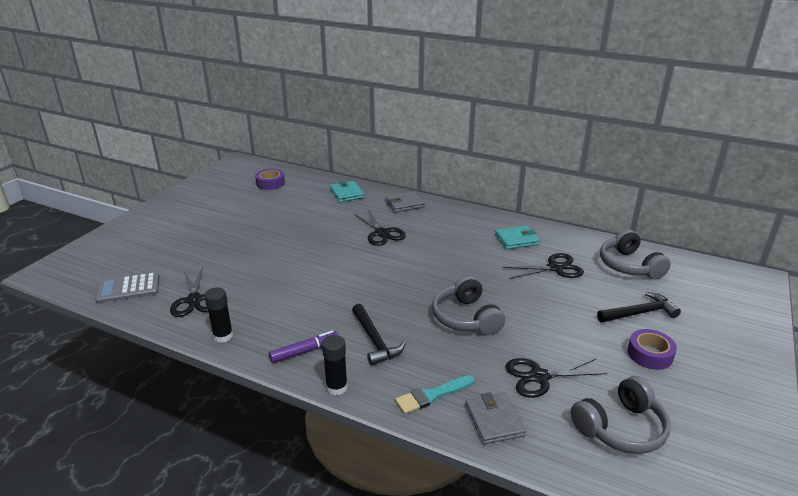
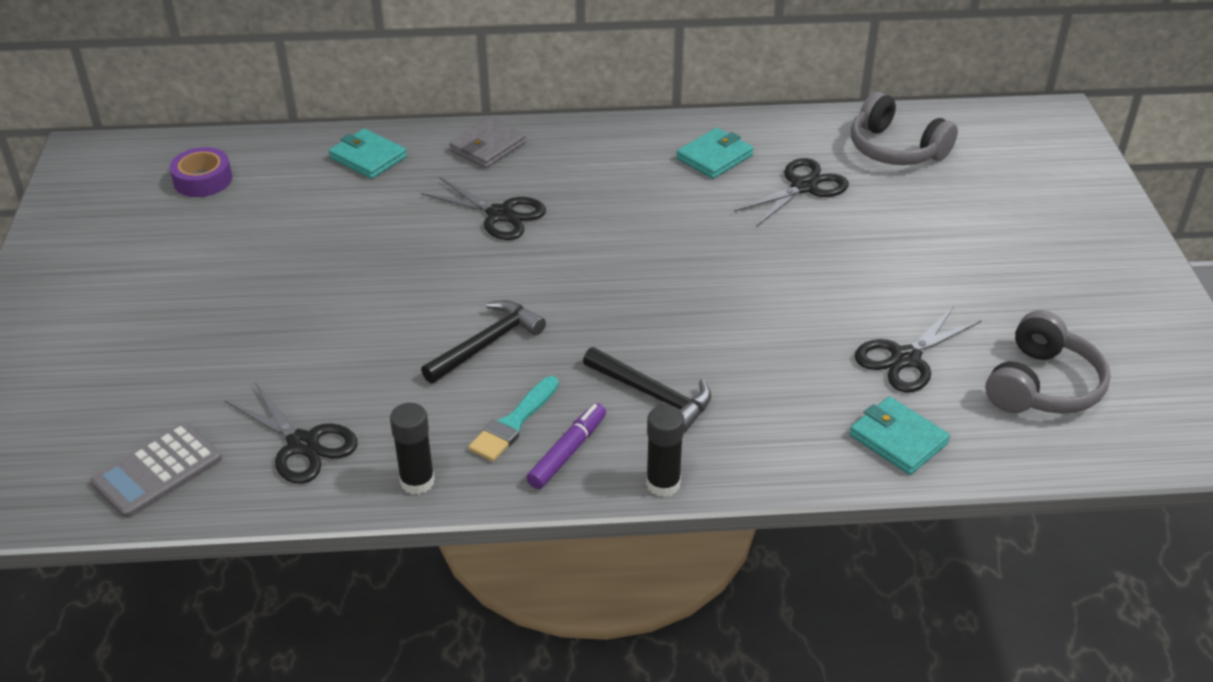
camera: 30 degrees left, 10 degrees up
turquoise brush [395,375,474,414] -> turquoise brush moved to [468,376,559,461]
grey headphones [432,275,505,335] -> none
grey wallet [466,392,526,444] -> turquoise wallet [849,397,950,475]
black hammer [597,292,681,322] -> black hammer moved to [421,300,546,383]
purple tape [627,329,677,370] -> none

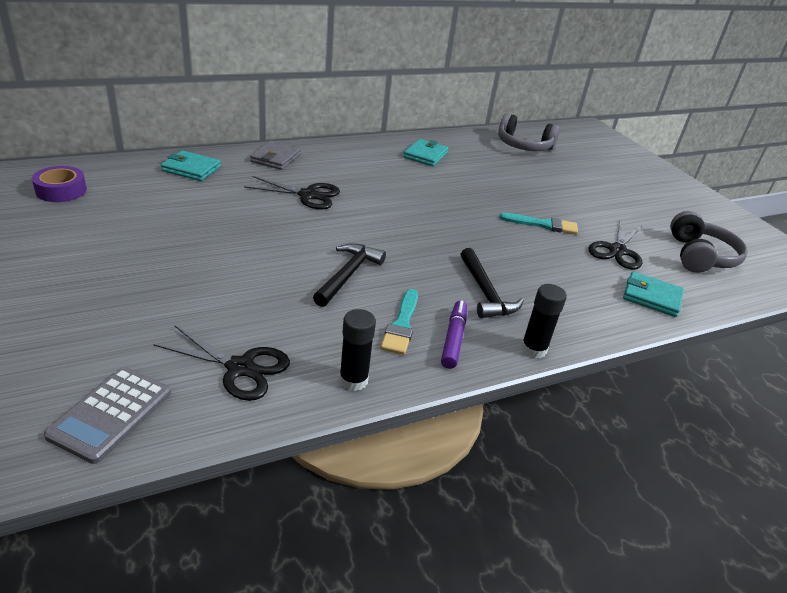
camera: 25 degrees left, 5 degrees down
black hammer [583,347,711,433] -> black hammer turned 60 degrees clockwise [461,248,524,318]
black scissors [734,158,849,227] -> none
none -> turquoise brush [499,213,578,234]

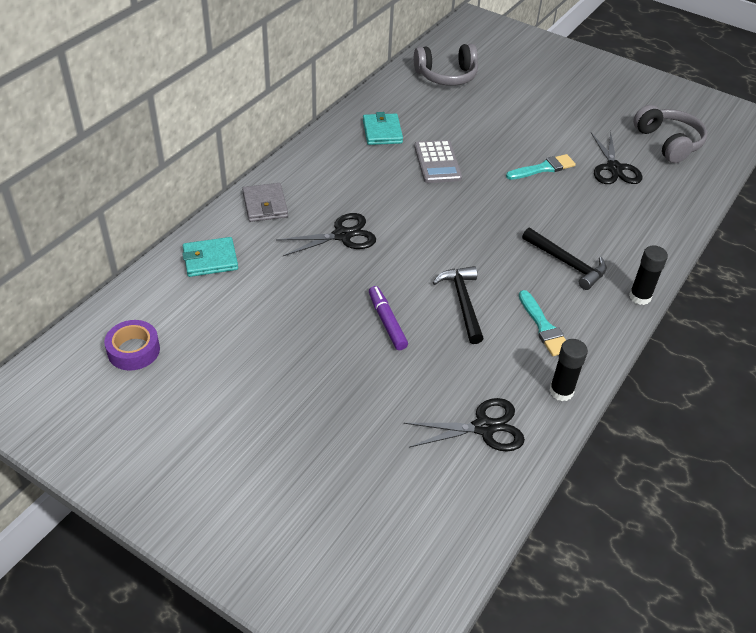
camera: 30 degrees left, 10 degrees up
grey calculator [44,367,171,464] -> grey calculator moved to [414,140,462,183]
purple marker [441,300,467,369] -> purple marker moved to [369,286,408,350]
turquoise wallet [623,272,684,317] -> none

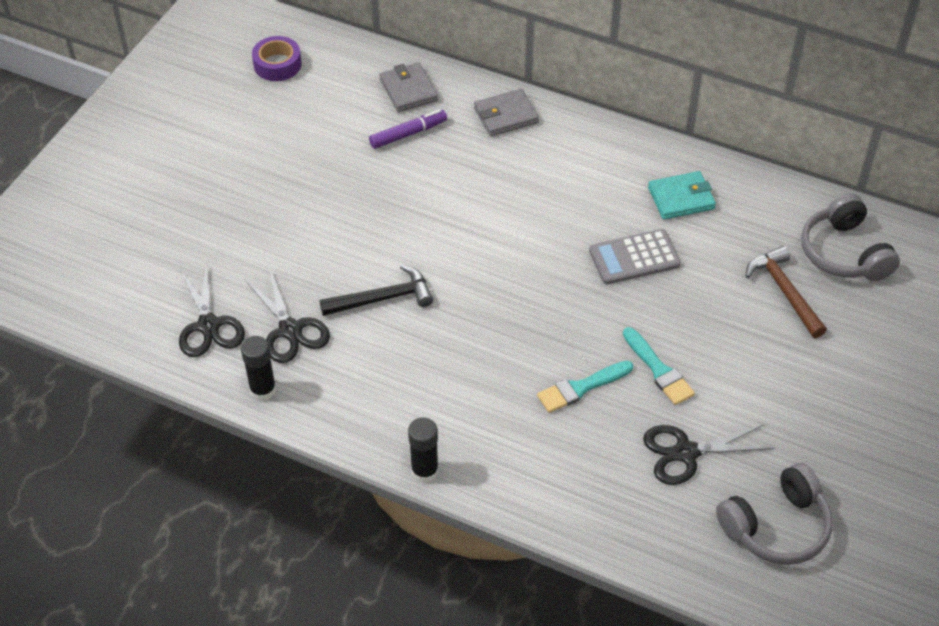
camera: 85 degrees right, 5 degrees up
turquoise wallet [182,237,238,277] -> grey wallet [379,62,438,112]
black scissors [276,213,376,256] -> black scissors moved to [245,269,330,363]
purple marker [369,286,408,350] -> purple marker moved to [369,109,447,149]
turquoise brush [519,290,566,356] -> turquoise brush moved to [537,361,633,413]
black hammer [522,228,607,290] -> none
none -> brown hammer [746,246,827,338]

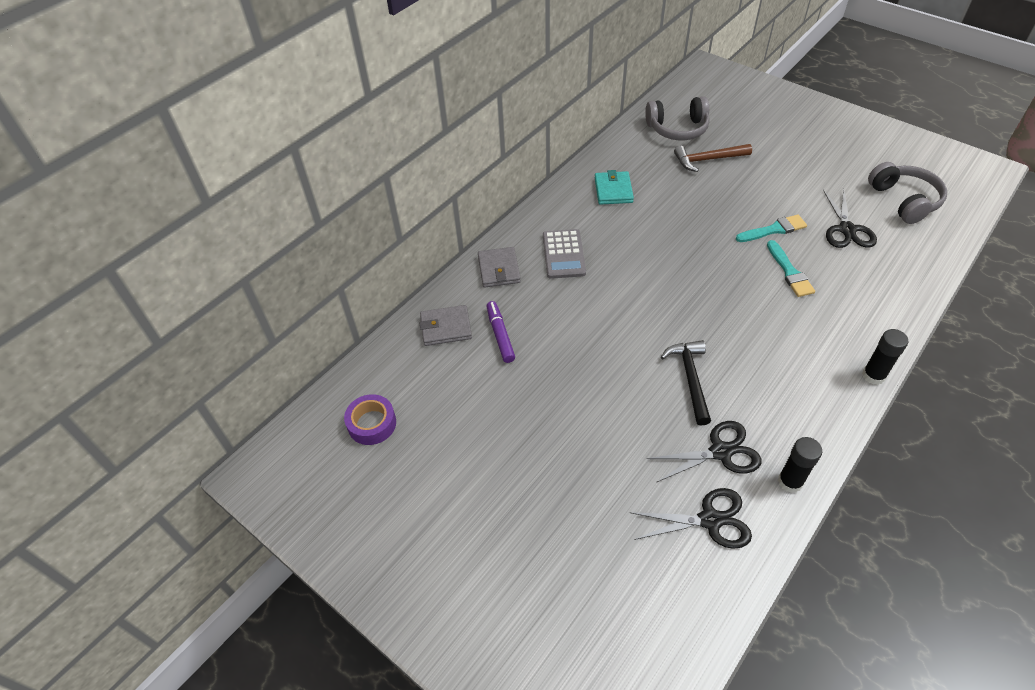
camera: 75 degrees left, 0 degrees up
grey calculator [589,229,681,284] -> grey calculator moved to [543,229,586,279]

